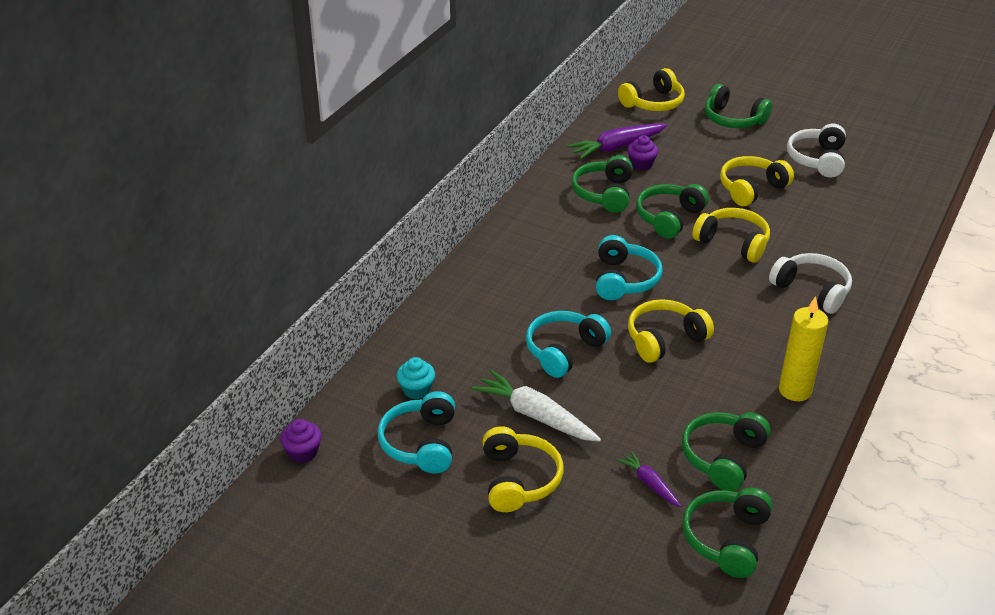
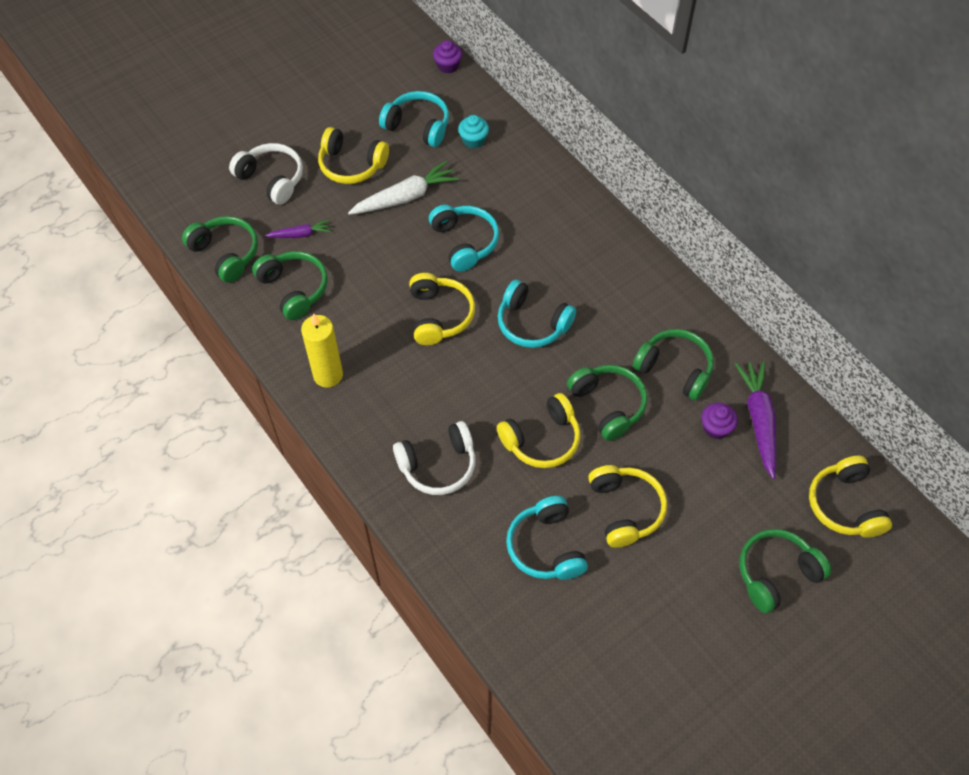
camera: 115 degrees right, 20 degrees up
white headphones [787,124,846,177] -> white headphones moved to [229,143,303,205]
none -> turquoise headphones [506,496,588,580]

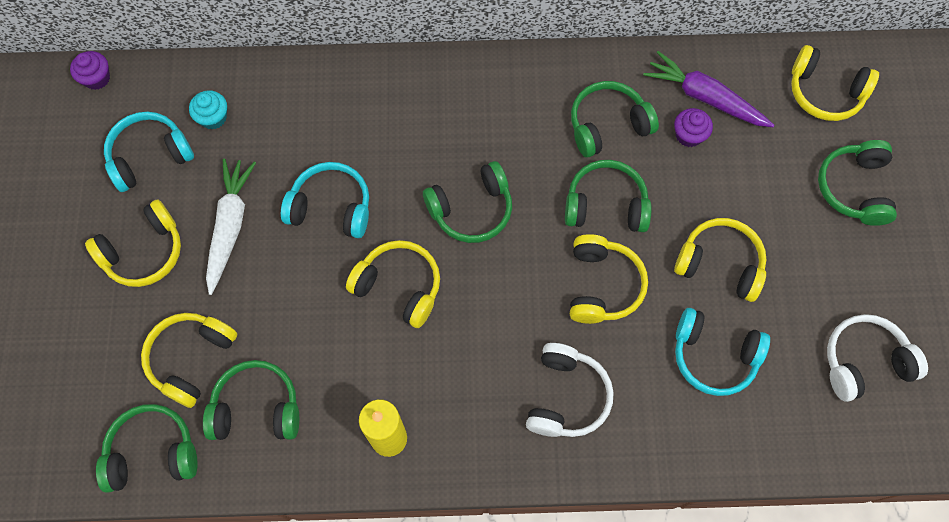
camera: 55 degrees left, 10 degrees up
white headphones [229,143,303,205] -> white headphones moved to [827,314,928,402]
purple carrot [265,220,331,238] -> yellow headphones [141,313,237,408]
turquoise headphones [498,280,576,348] -> green headphones [423,161,512,243]

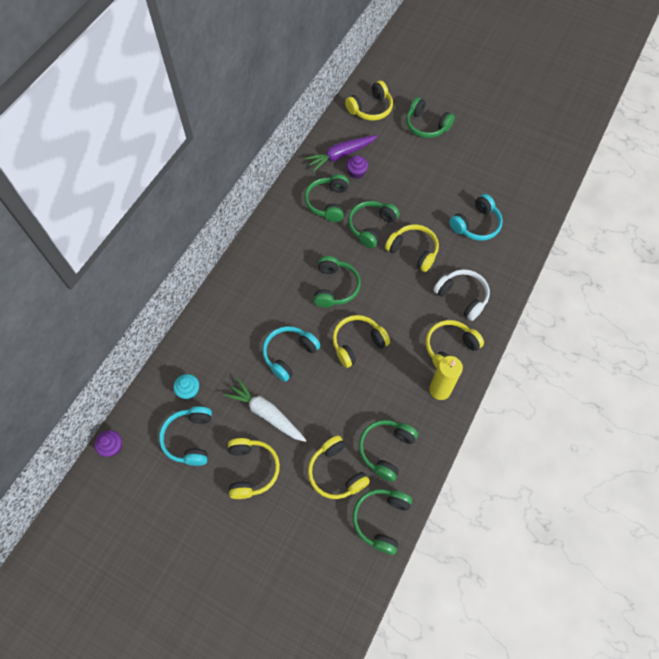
camera: 60 degrees left, 5 degrees down
yellow headphones [674,218,767,302] -> yellow headphones moved to [426,320,484,368]
white headphones [827,314,928,402] -> none

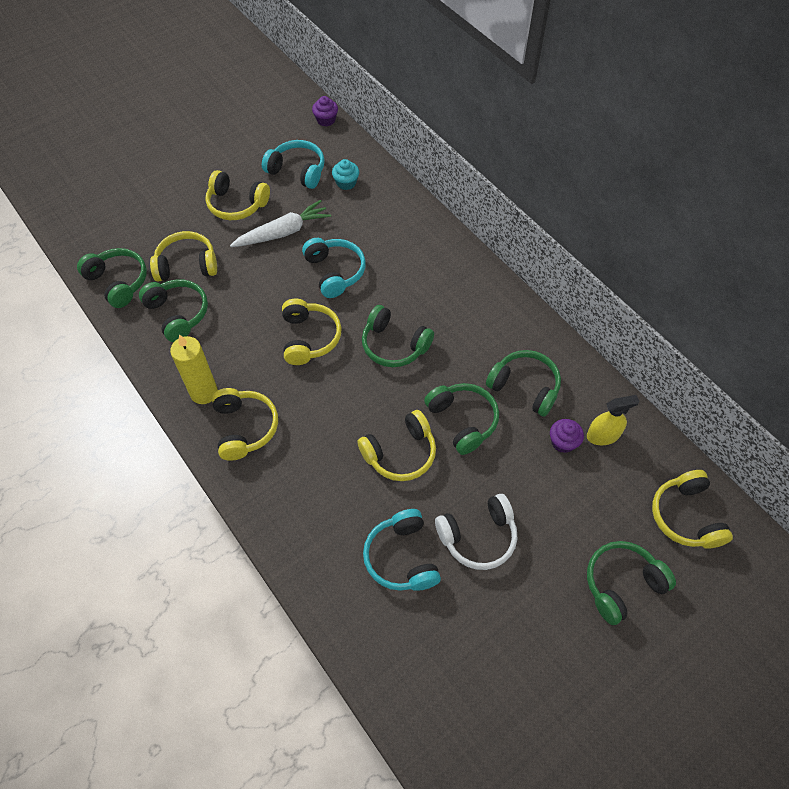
camera: 115 degrees right, 5 degrees down
purple carrot [305,135,378,172] -> yellow spray bottle [587,395,639,445]
white headphones [433,269,490,321] -> white headphones moved to [435,494,517,570]

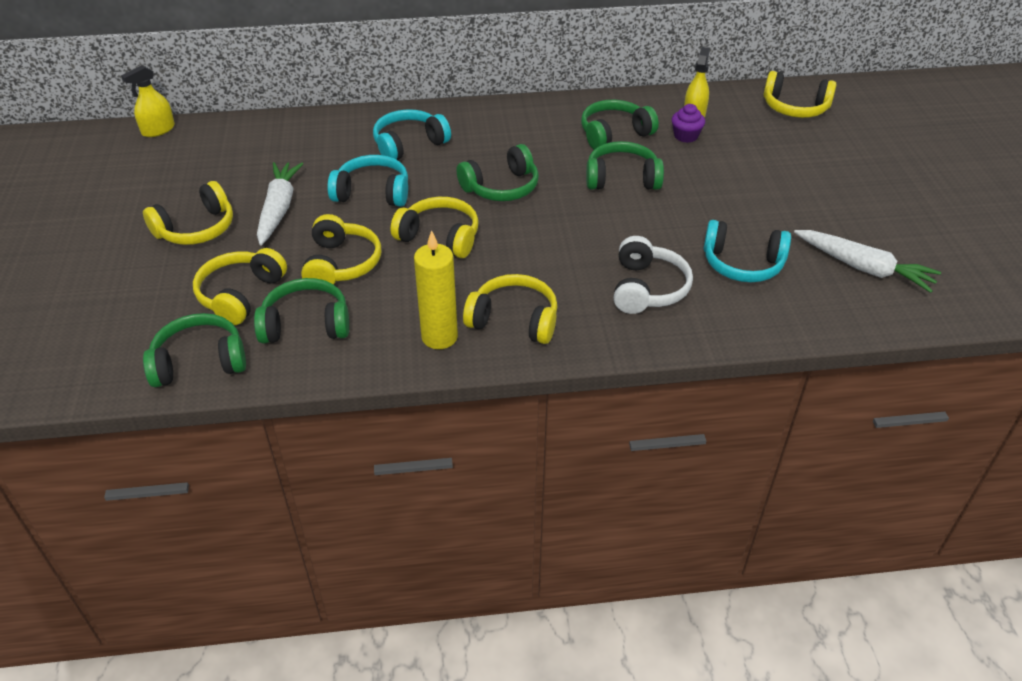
camera: 60 degrees left, 15 degrees down
turquoise headphones [262,140,325,189] -> turquoise headphones moved to [373,109,451,160]
purple cupcake [312,96,338,127] -> yellow spray bottle [121,65,175,137]
turquoise cupcake [332,159,359,190] -> none
yellow headphones [357,410,436,481] -> yellow headphones moved to [301,214,381,285]
white headphones [435,494,517,570] -> white headphones moved to [614,236,693,314]
green headphones [587,541,676,625] -> none
none -> white carrot [794,230,941,293]

